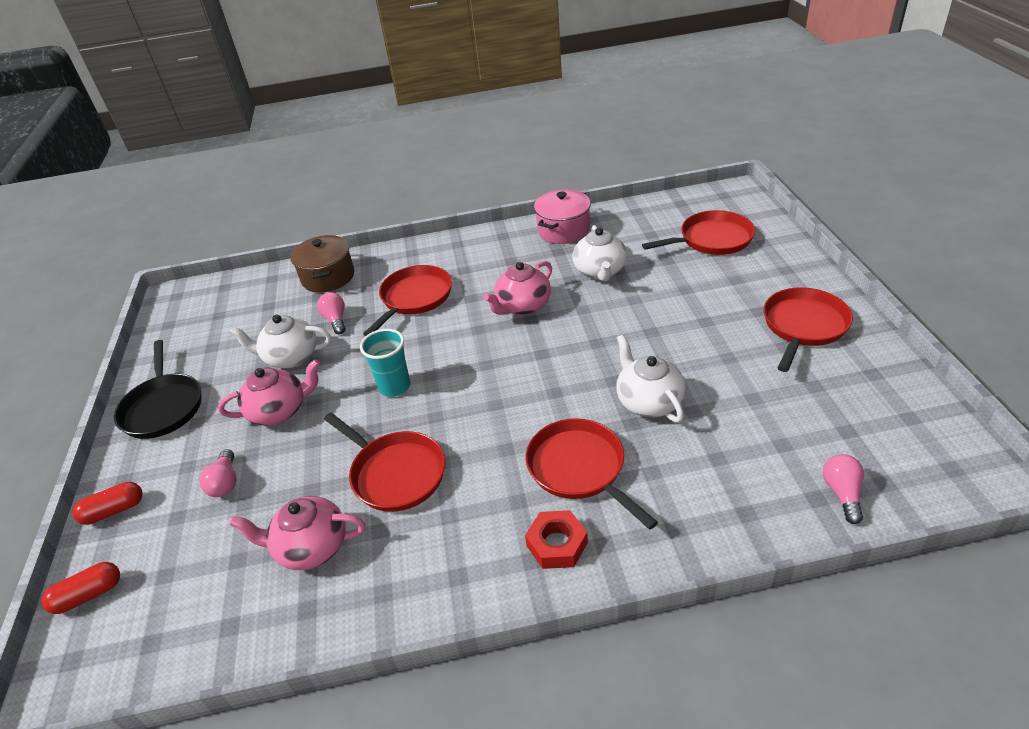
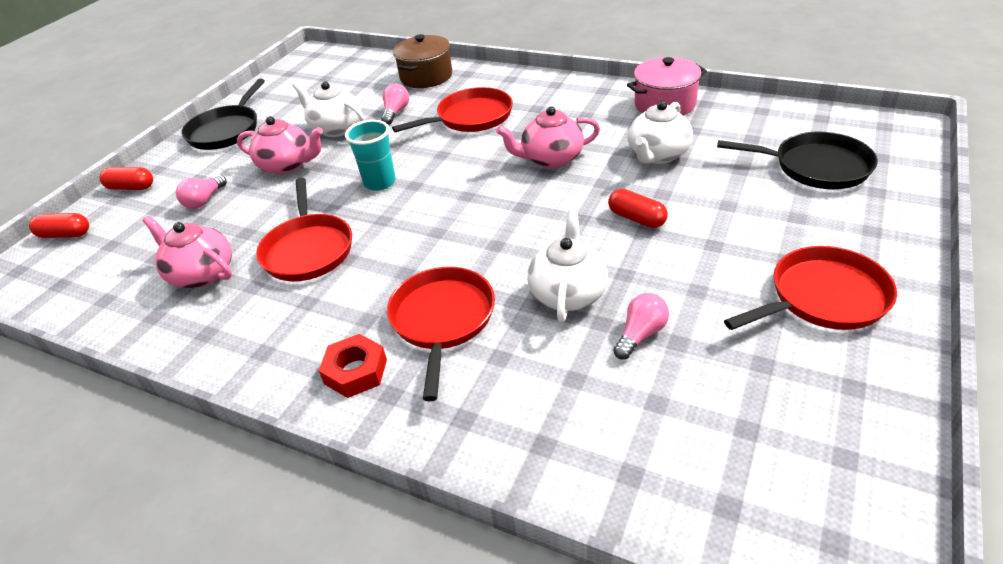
camera: 35 degrees right, 0 degrees up
red pan [642,210,755,255] -> black pan [717,132,877,189]
pink light bulb [823,454,864,524] -> pink light bulb moved to [613,293,669,360]
none -> red capsule [608,189,668,228]

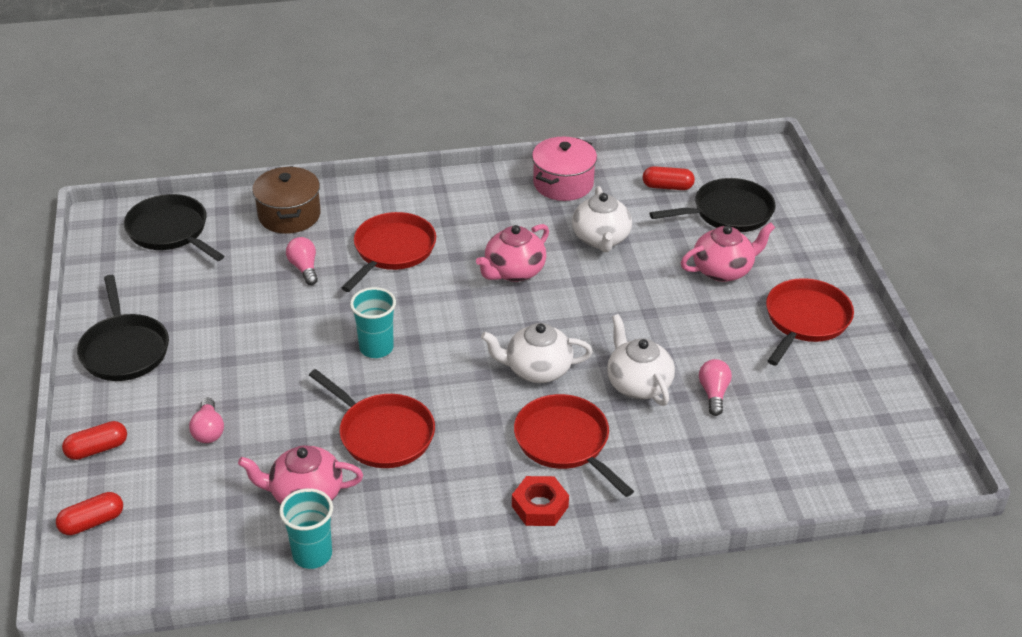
camera: 40 degrees left, 0 degrees up
pink teapot [237,116,323,175] -> pink teapot moved to [681,222,775,282]
white teapot [292,81,365,137] -> white teapot moved to [481,323,593,383]
red capsule [608,189,668,228] -> red capsule moved to [643,166,695,190]
none -> black pan [124,194,224,261]
none -> turquoise cup [279,488,333,569]

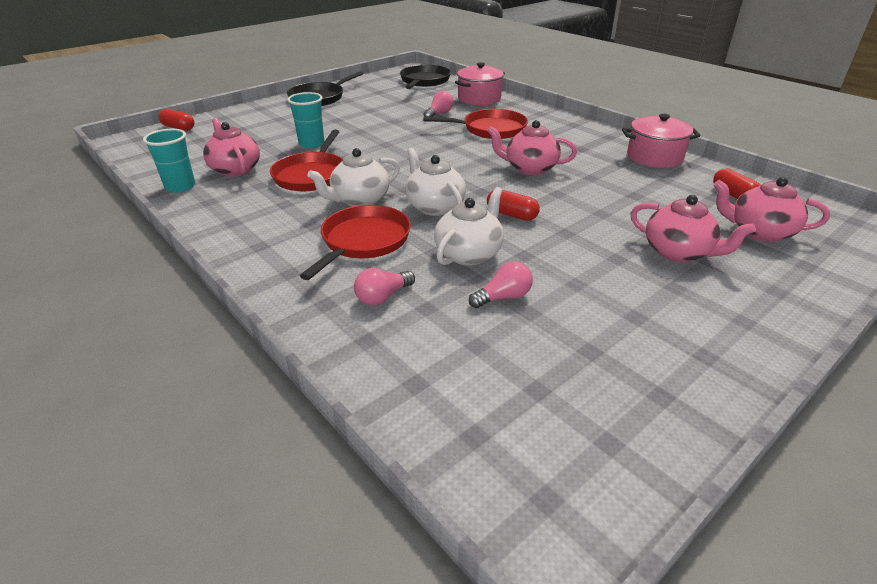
camera: 60 degrees right, 5 degrees down
red capsule [62,421,127,460] -> red capsule moved to [487,190,540,221]
pink light bulb [189,398,224,443] -> pink light bulb moved to [354,268,415,305]
brown pot [252,166,321,234] -> pink pot [455,62,505,105]
turquoise cup [350,287,396,358] -> turquoise cup moved to [287,92,324,148]
red nut [512,476,569,526] -> none
white teapot [572,186,632,252] -> white teapot moved to [307,148,400,207]
black pan [650,178,775,232] -> pink teapot [714,177,830,242]
red pan [766,278,854,366] -> none

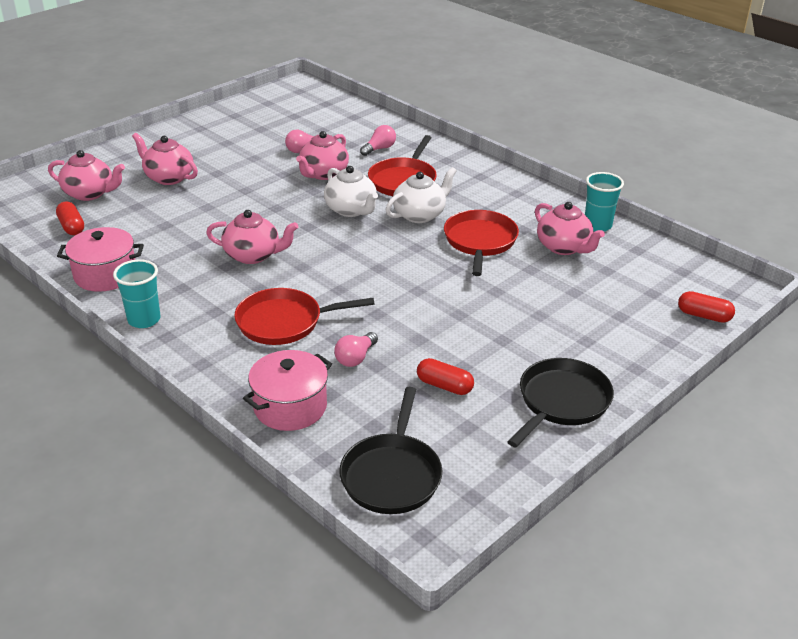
camera: 175 degrees right, 0 degrees up
turquoise cup [287,92,324,148] -> turquoise cup moved to [113,259,160,328]
white teapot [434,187,504,266] -> pink teapot [296,131,349,180]
red capsule [487,190,540,221] -> red capsule moved to [417,358,474,395]

